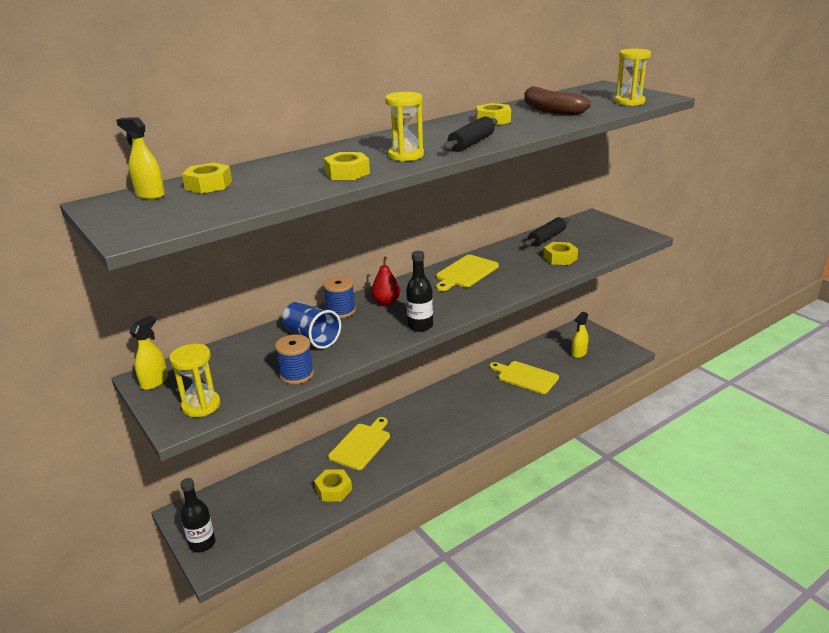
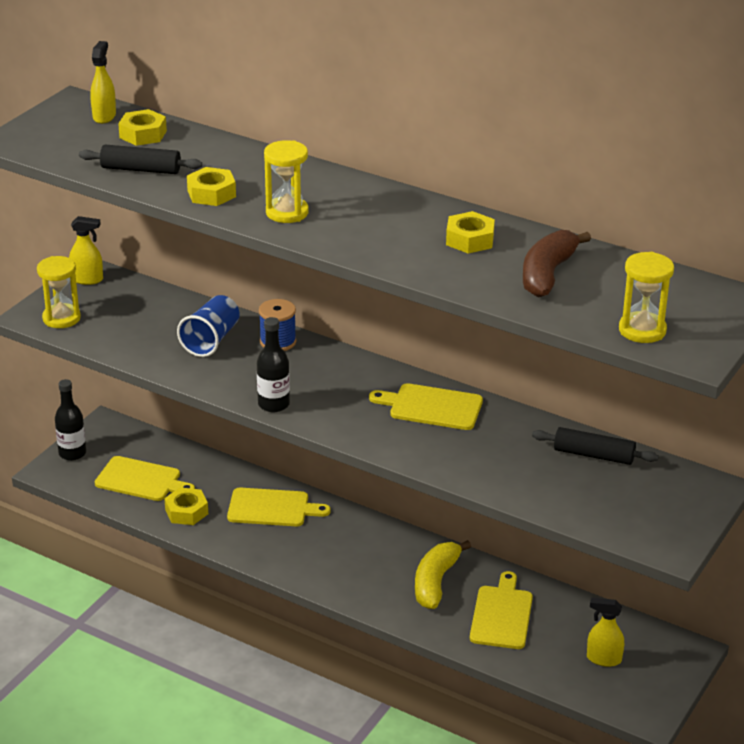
camera: 65 degrees right, 5 degrees up
blue spool [275,334,314,384] -> none
red pear [371,257,400,306] -> none
black rolling pin [443,116,497,152] -> black rolling pin moved to [79,145,202,174]
yellow nut [543,242,578,265] -> none
none -> yellow cutting board [95,456,195,501]
none -> yellow banana [415,540,471,609]

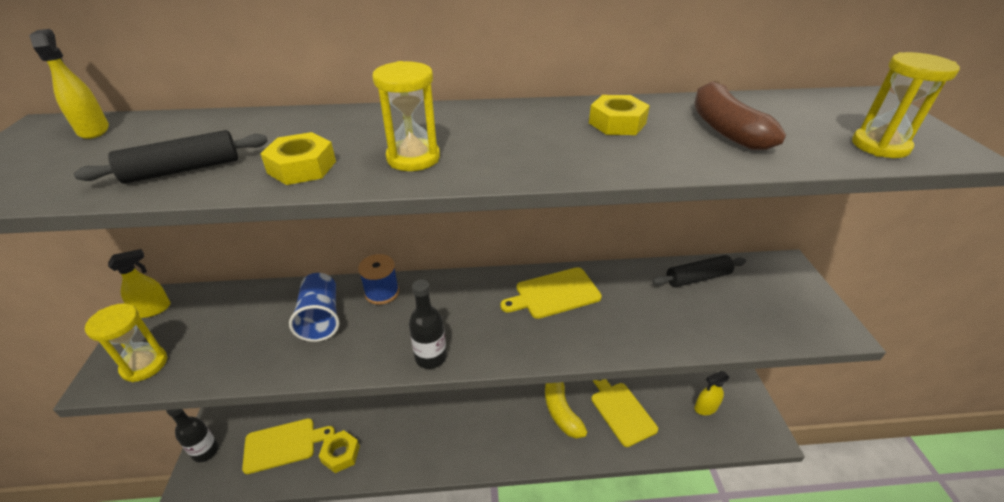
camera: 35 degrees left, 5 degrees up
yellow nut [118,109,167,146] -> none
yellow cutting board [227,488,331,526] -> none

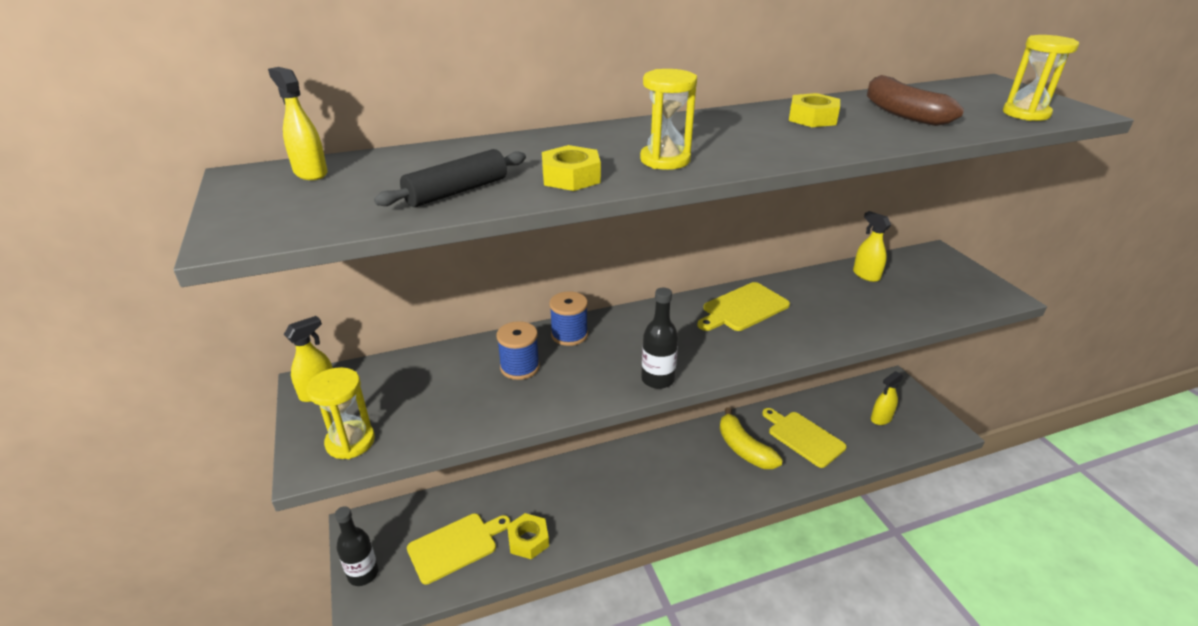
camera: 15 degrees left, 5 degrees down
blue cup [289,273,339,342] -> blue spool [497,321,540,380]
black rolling pin [653,255,746,287] -> yellow spray bottle [853,211,891,282]

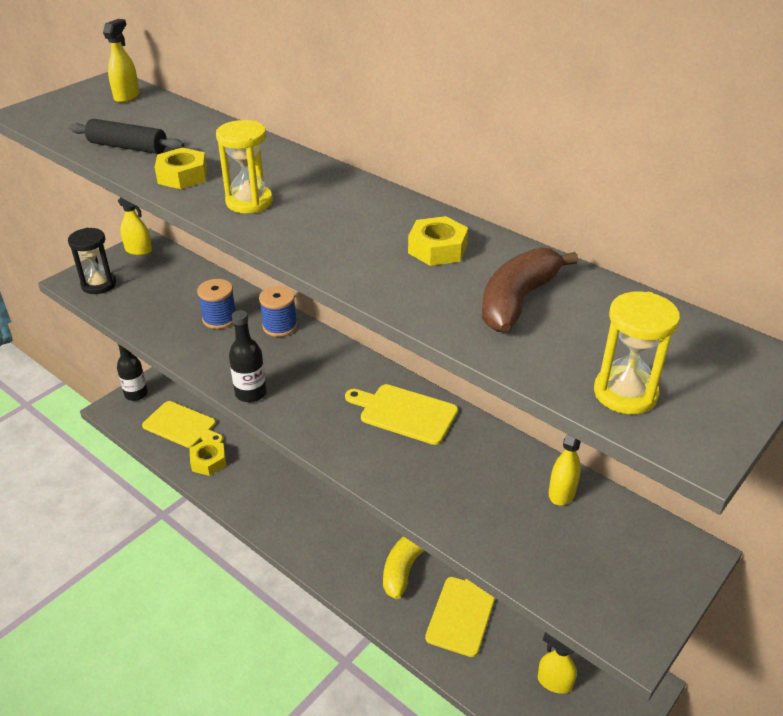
camera: 60 degrees right, 5 degrees up
yellow hourglass [307,367,375,459] -> black hourglass [68,228,116,294]

